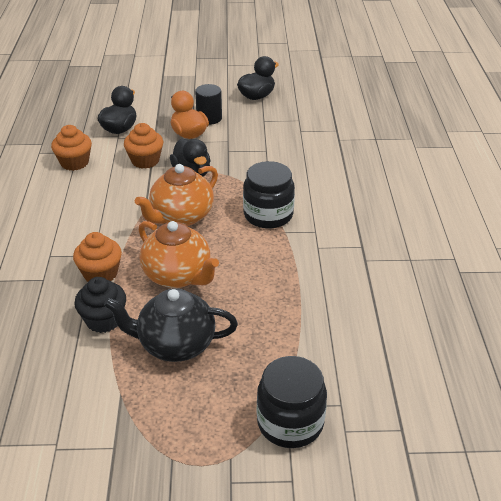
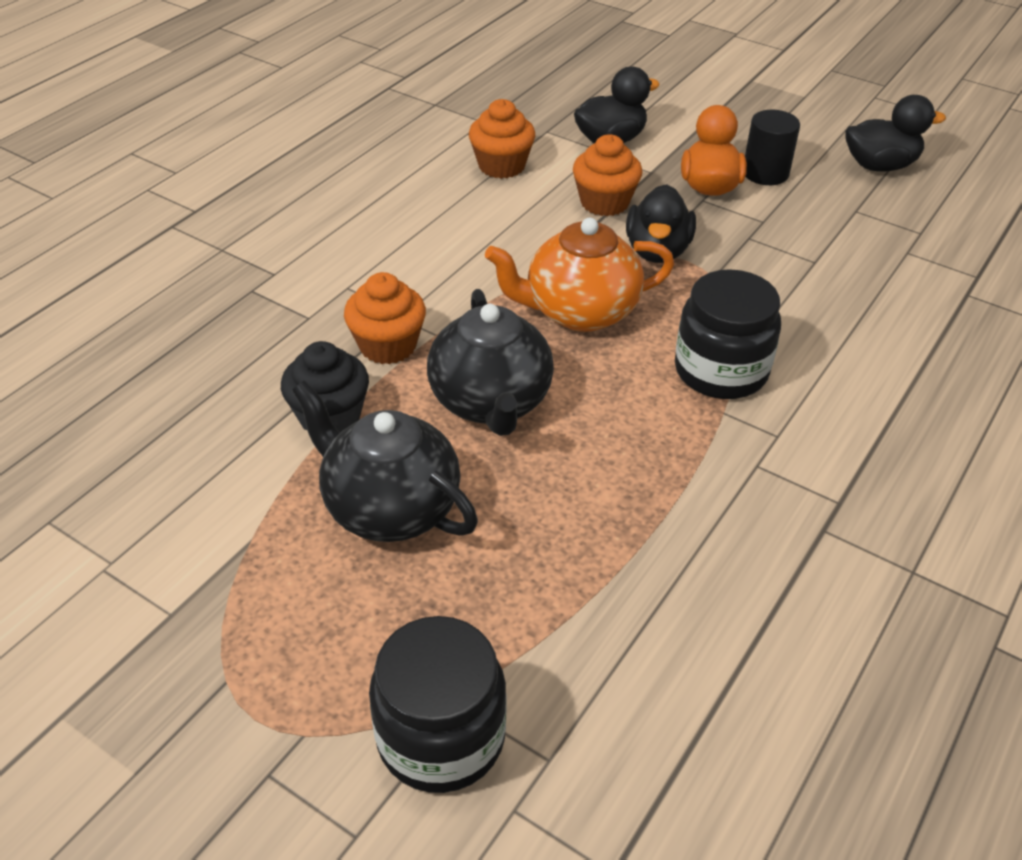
camera: 35 degrees right, 5 degrees up
orange teapot [139,221,219,288] -> black teapot [427,289,554,436]

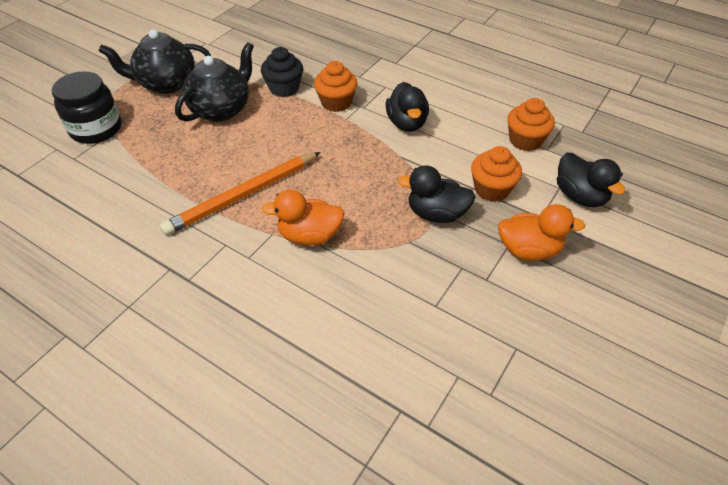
camera: 90 degrees right, 5 degrees up
black teapot [427,289,554,436] -> black teapot moved to [99,29,212,94]
orange teapot [485,218,674,332] -> none
black jar [675,269,781,399] -> orange duck [262,190,345,246]
black cylinder [745,110,800,185] -> none
black duck [845,95,946,172] -> black duck moved to [386,82,429,132]
none -> orange pencil [160,152,321,235]

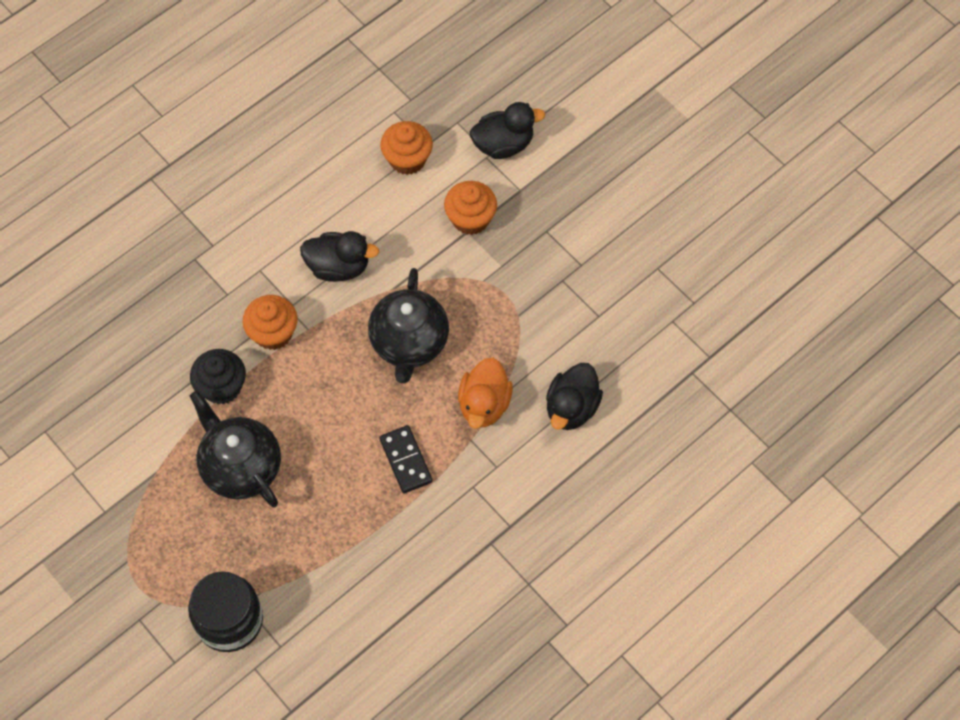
camera: 75 degrees left, 15 degrees up
black teapot [99,29,212,94] -> black teapot moved to [368,268,449,383]
orange pencil [160,152,321,235] -> black domino [379,425,433,493]
black duck [398,165,476,223] -> black duck moved to [546,363,603,430]
orange duck [498,204,585,261] -> none

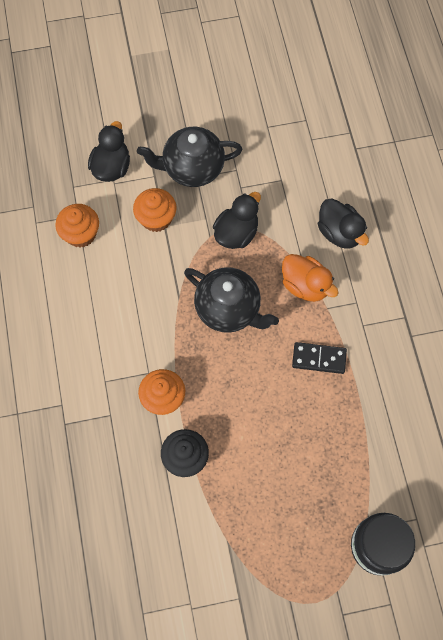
camera: 60 degrees left, 5 degrees up
black teapot [190,390,281,507] -> black teapot moved to [137,127,243,187]
black duck [300,231,379,282] -> black duck moved to [213,192,261,249]

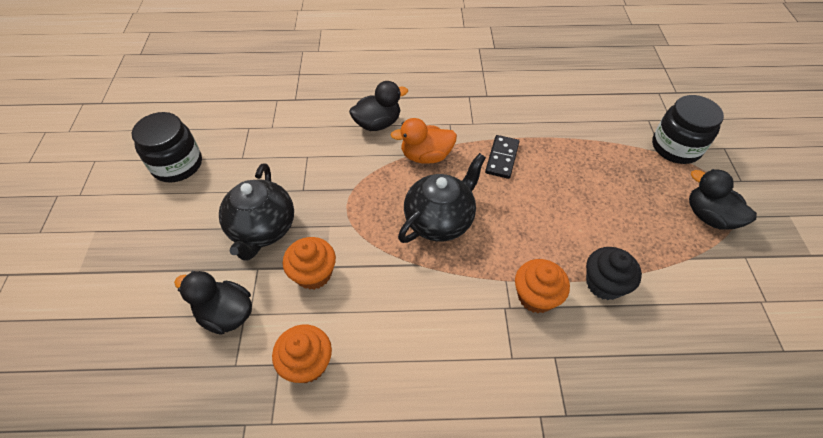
camera: 80 degrees left, 15 degrees down
black duck [213,192,261,249] -> black duck moved to [689,169,757,230]
orange duck [282,254,339,302] -> orange duck turned 150 degrees counterclockwise [390,118,457,164]
none -> black jar [132,112,202,183]

